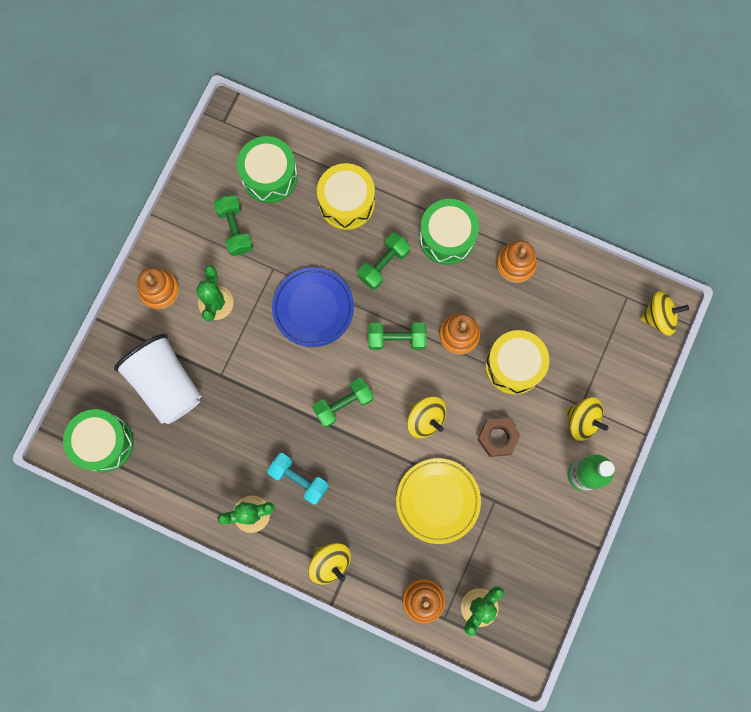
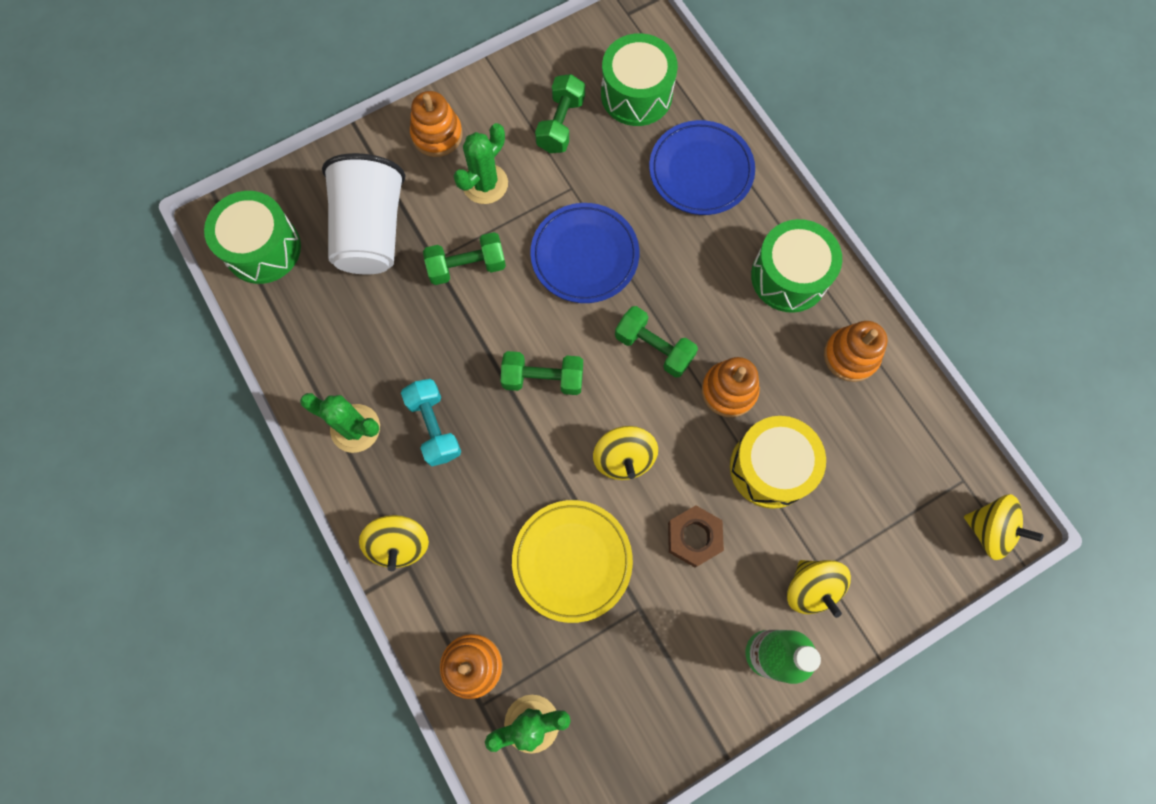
camera: 35 degrees right, 5 degrees down
yellow drum [317,163,375,230] -> blue plate [649,120,755,215]
green dumbbell [357,232,410,290] -> green dumbbell moved to [423,232,506,285]

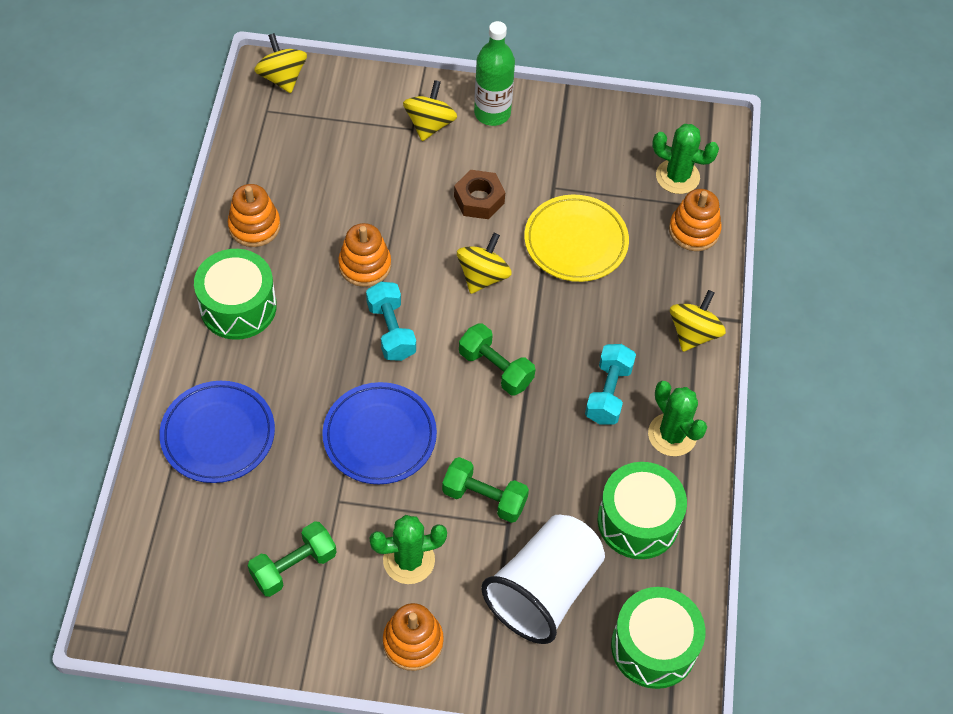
camera: 145 degrees left, 15 degrees down
green drum [601,33,678,126] -> green drum moved to [598,462,687,559]
green dumbbell [615,306,698,378] -> turquoise dumbbell [366,282,416,361]
yellow drum [730,416,826,509] -> none

